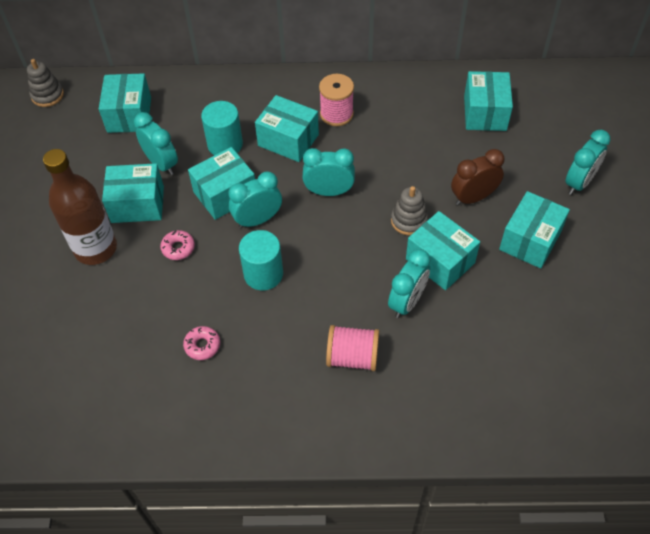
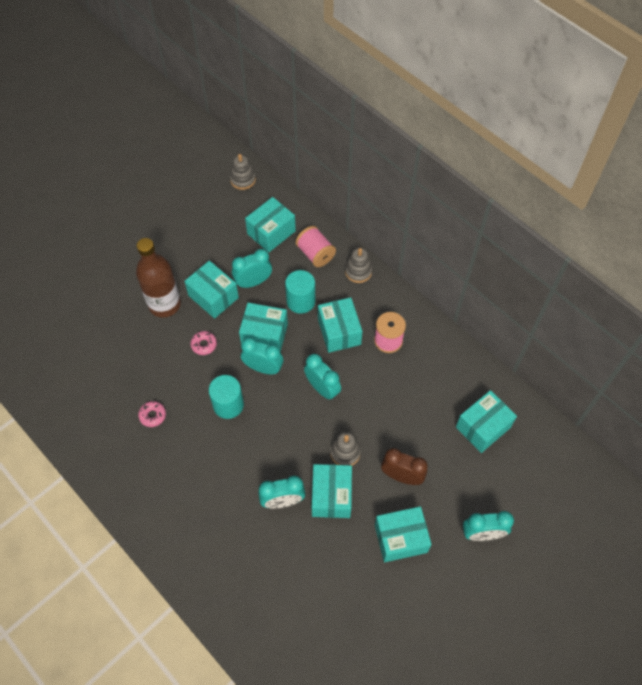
camera: 45 degrees right, 5 degrees up
turquoise clock [134,112,178,175] -> turquoise clock turned 120 degrees counterclockwise [232,249,272,288]
pink spool [326,325,379,371] -> pink spool moved to [295,226,336,267]
none -> grey stacking toy [345,248,372,283]

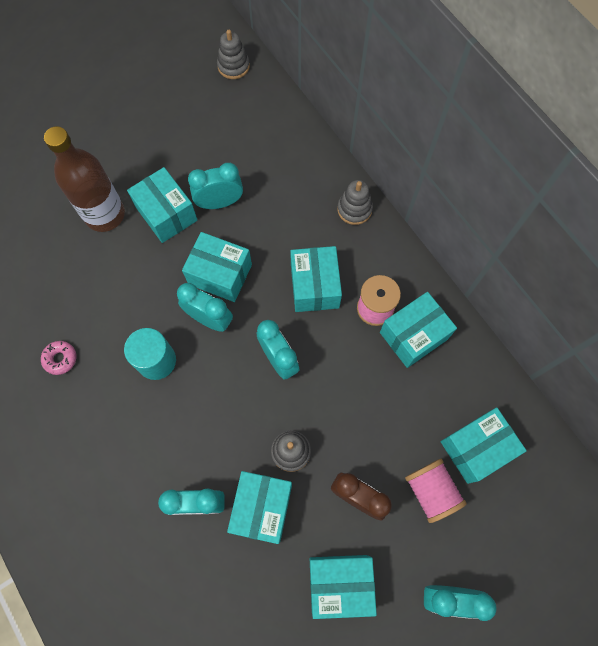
camera: 10 degrees right, 10 degrees up
pink donut [190,331,217,355] -> none
turquoise box [245,197,296,252] -> turquoise box moved to [380,292,457,368]
turquoise cylinder [285,270,315,314] -> none
pink spool [295,226,336,267] -> pink spool moved to [405,459,467,523]

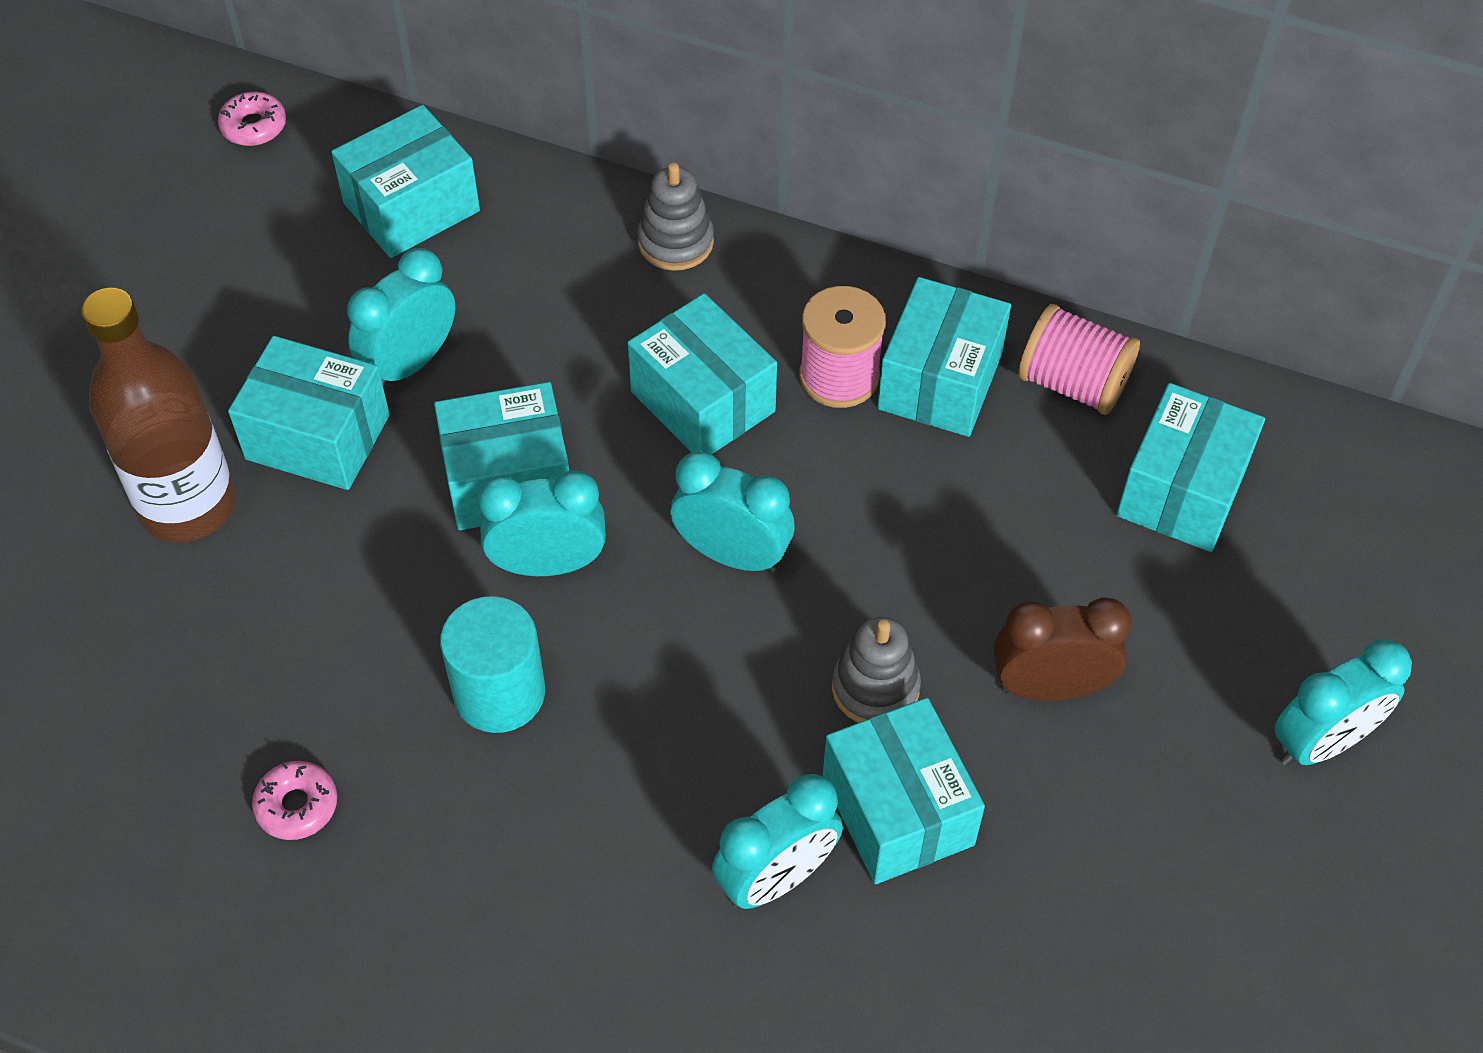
camera: 35 degrees left, 15 degrees down
grey stacking toy [217,30,250,79] -> pink donut [218,92,286,146]
turquoise box [310,555,377,619] -> turquoise box moved to [331,105,480,258]
pink spool [405,459,467,523] -> pink spool moved to [1018,304,1140,415]

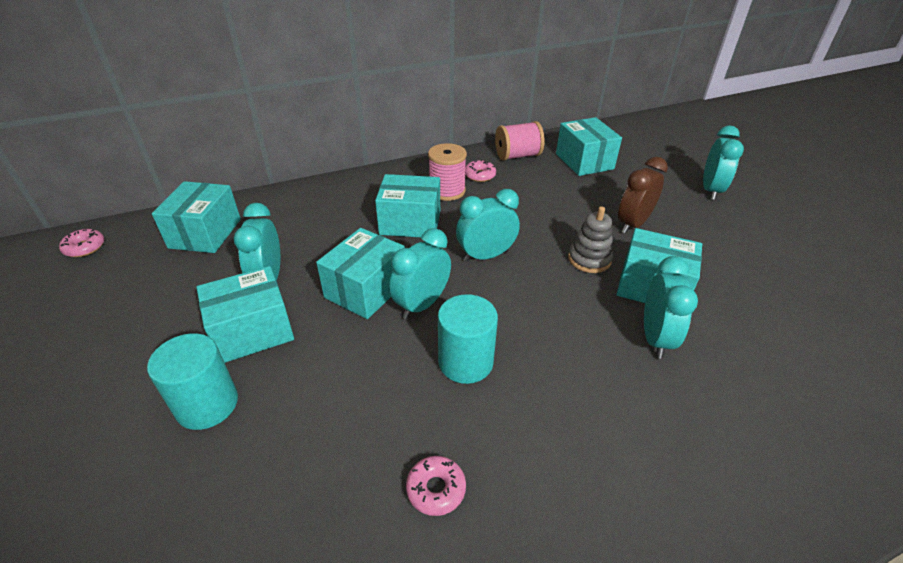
camera: 45 degrees left, 15 degrees down
brown bottle [81,287,236,543] -> turquoise cylinder [147,333,238,430]
grey stacking toy [637,162,714,271] -> none
turquoise box [877,277,1011,437] -> pink donut [465,159,496,182]

